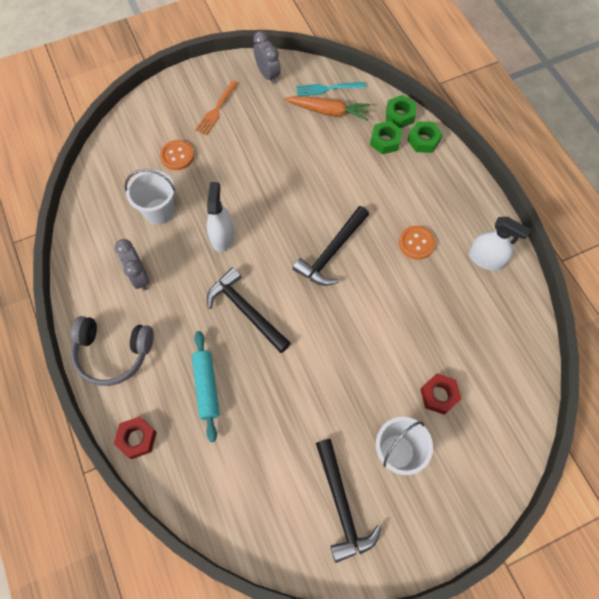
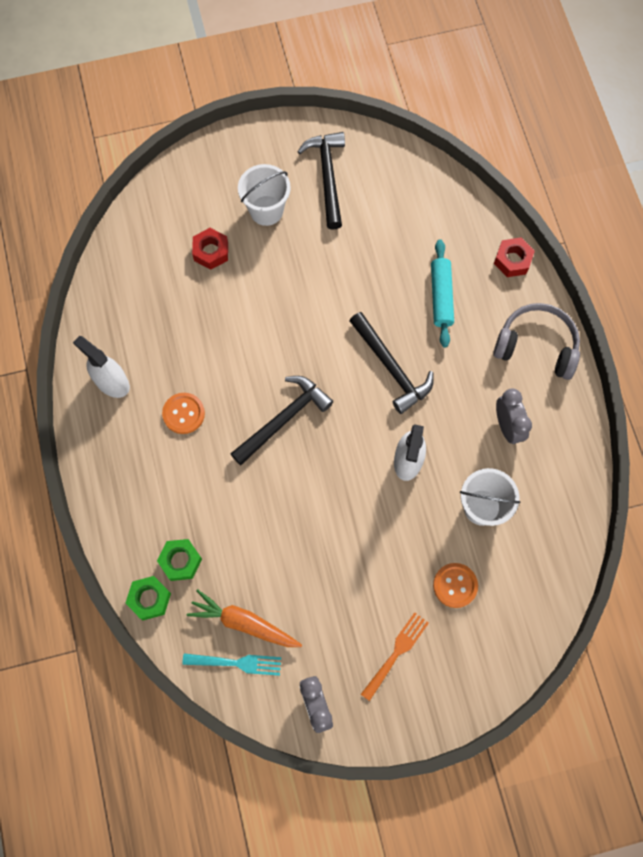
camera: 170 degrees left, 5 degrees up
green nut [408,121,443,153] -> none

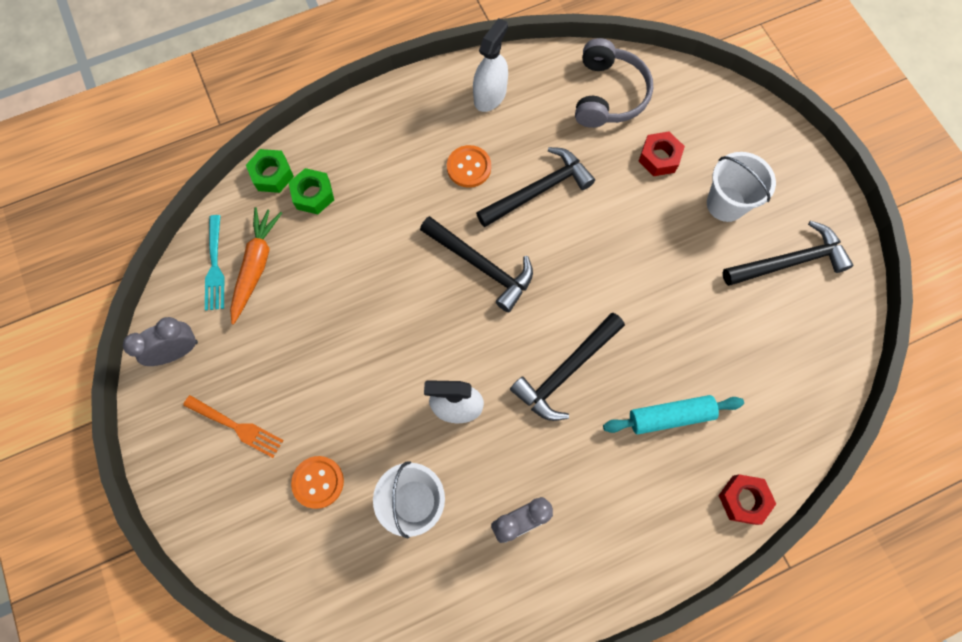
camera: 80 degrees right, 0 degrees up
grey headphones [493,303,580,380] -> grey headphones moved to [575,38,653,128]
none -> black hammer [476,147,595,227]

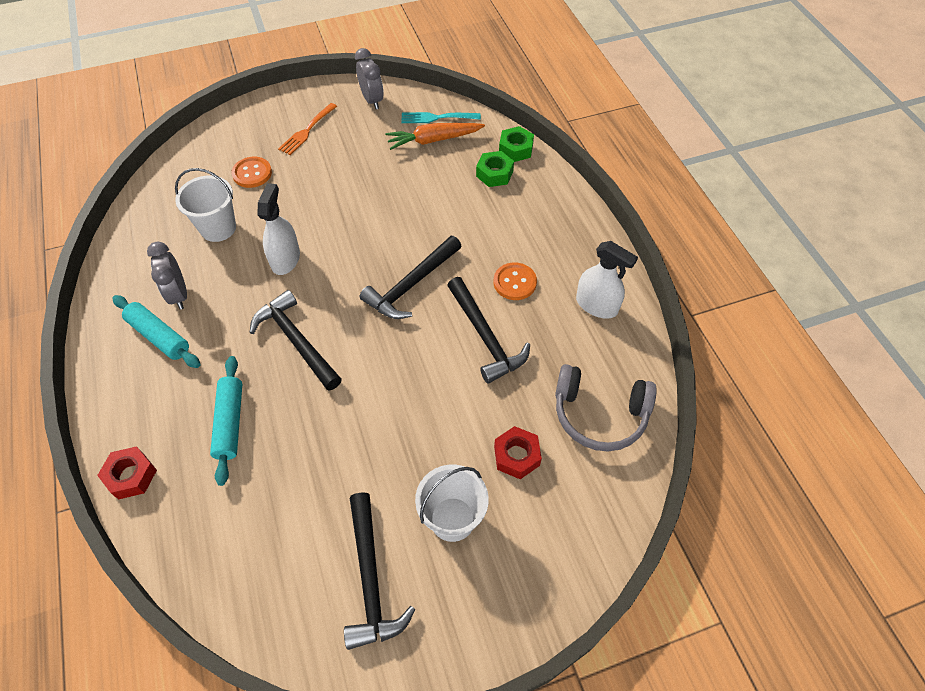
camera: 95 degrees right, 15 degrees down
orange carrot [230,207,282,325] -> orange carrot turned 150 degrees clockwise [386,123,485,150]
none -> turquoise rolling pin [112,295,201,368]

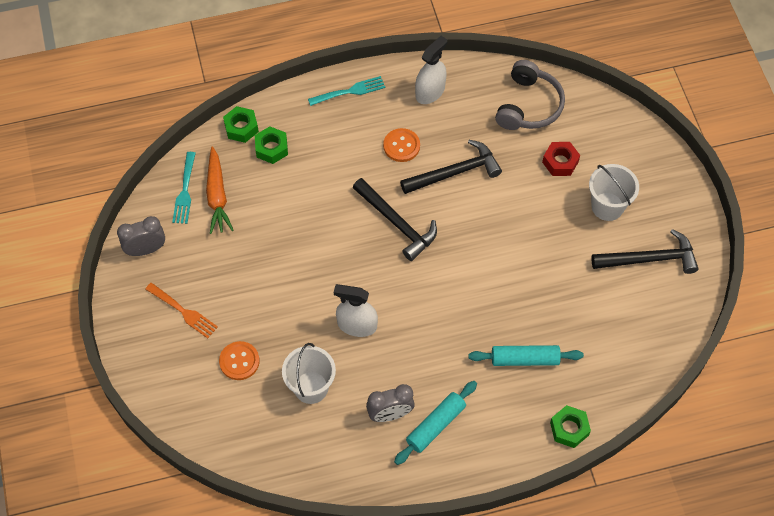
camera: 85 degrees left, 5 degrees up
red nut [97,446,157,500] -> green nut [550,405,591,448]
black hammer [250,290,342,391] -> none
none -> turquoise fork [308,76,385,106]

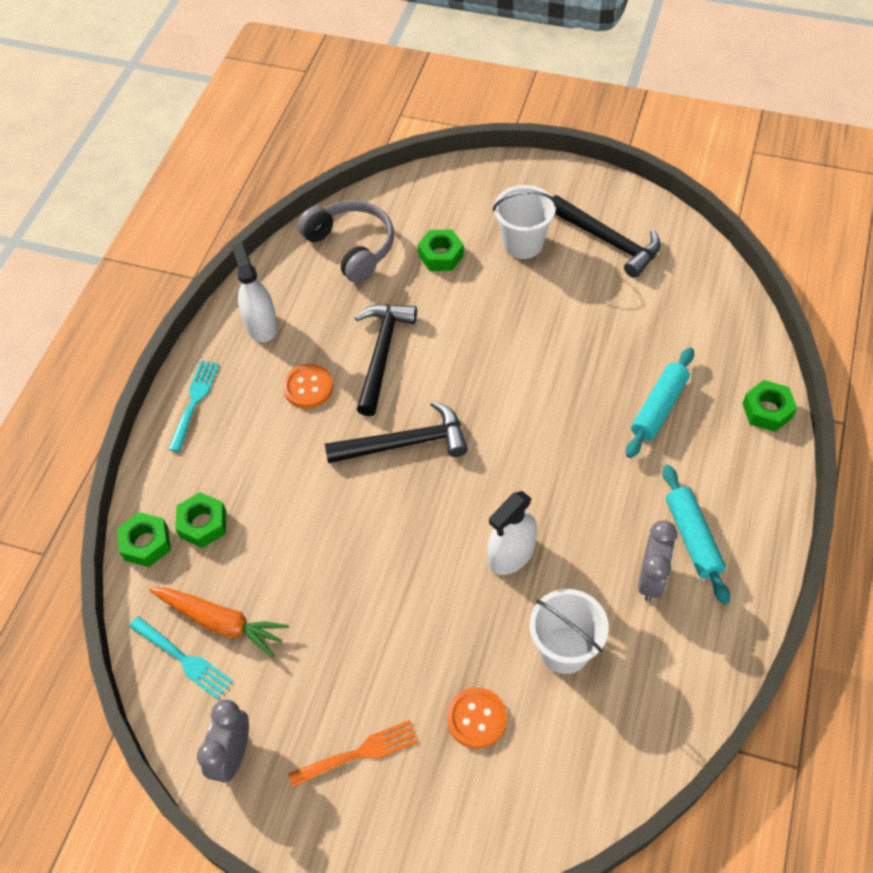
camera: 55 degrees left, 5 degrees down
red nut [542,142,580,176] -> green nut [418,230,464,271]
black hammer [591,229,699,274] -> black hammer turned 105 degrees clockwise [553,195,661,278]

